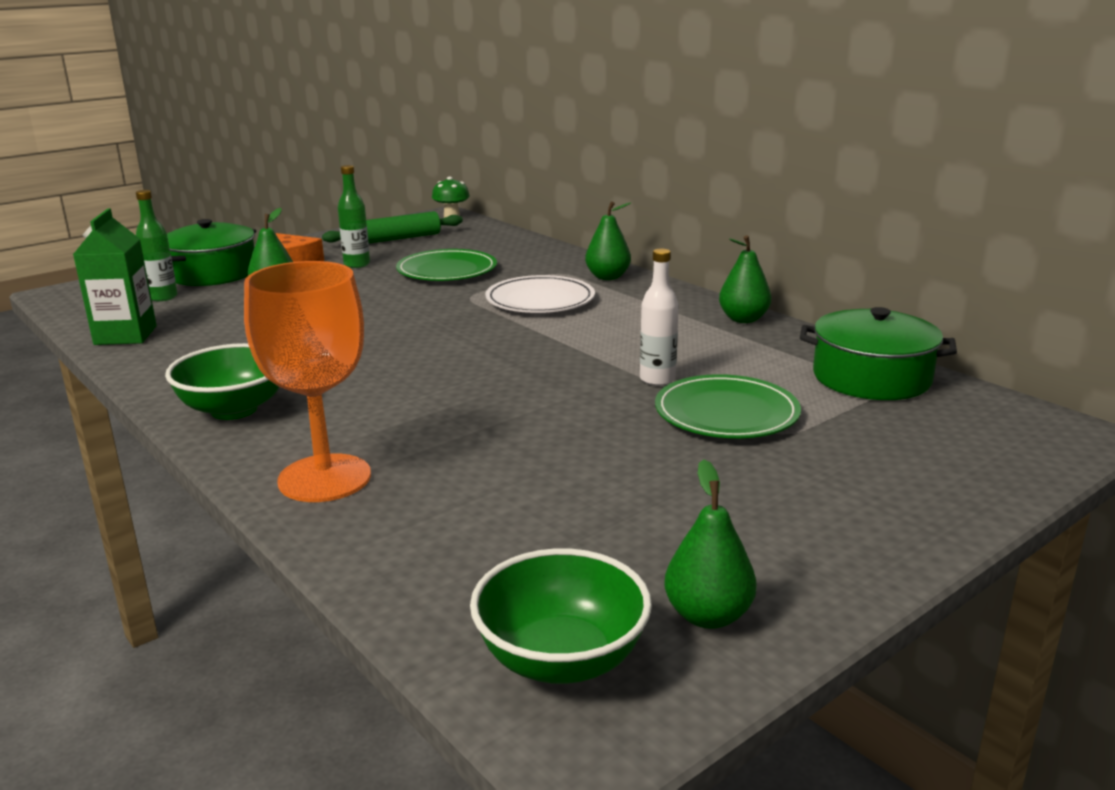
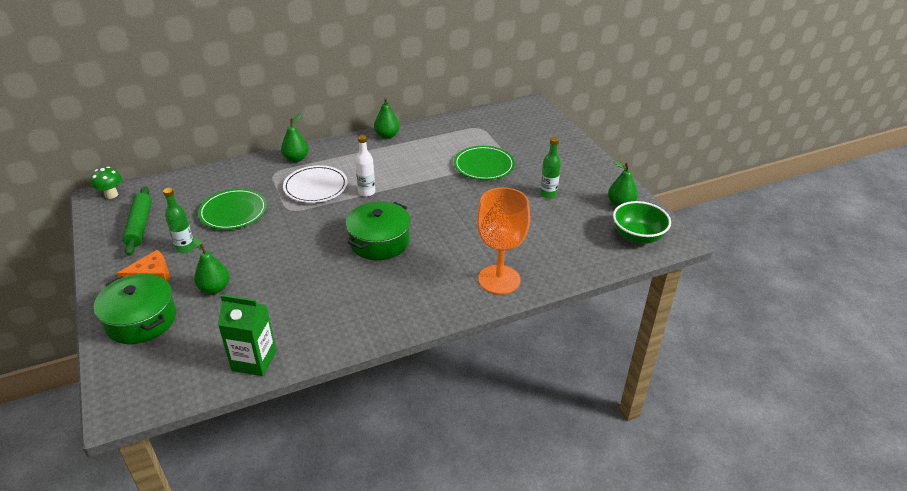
camera: 75 degrees left, 15 degrees up
green bottle [136,190,178,301] -> green bottle moved to [540,137,561,199]
green bowl [165,343,279,420] -> none
white bottle [640,249,679,386] -> white bottle moved to [355,135,375,197]
green pot [800,307,957,400] -> green pot moved to [346,201,411,260]

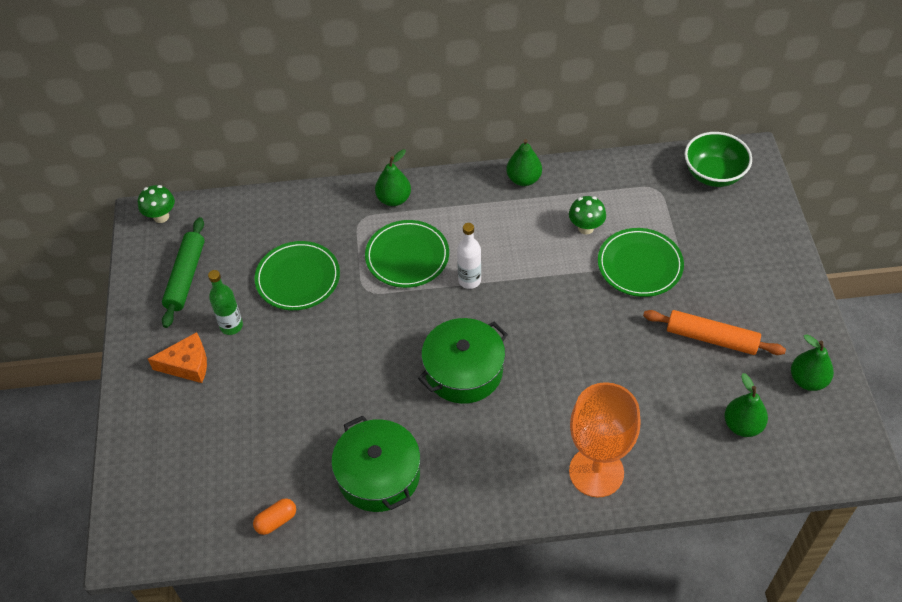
camera: 20 degrees right, 15 degrees up
green pot [94,274,176,344] -> green pot moved to [331,416,421,512]
green pear [192,237,230,294] -> green pear moved to [724,373,768,437]
green carton [218,295,276,376] -> orange capsule [253,498,296,535]
white plate [283,165,348,203] -> green plate [365,220,449,288]
green bottle [540,137,561,199] -> orange rolling pin [643,310,786,355]
green bowl [613,201,671,244] -> green bowl moved to [684,132,752,187]
none -> green mushroom [569,196,606,235]

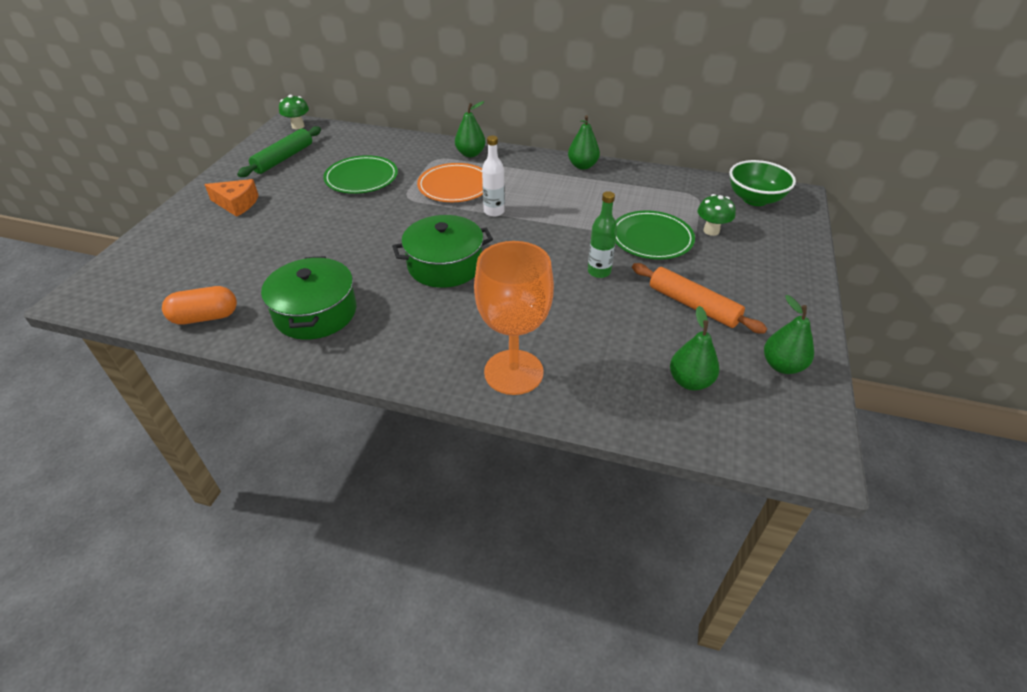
camera: 20 degrees right, 10 degrees down
green bottle [208,270,243,335] -> green bottle moved to [588,191,617,278]
orange capsule [253,498,296,535] -> orange capsule [162,286,237,324], size x1.50
green plate [365,220,449,288] -> orange plate [417,163,483,202]
green mushroom [569,196,606,235] -> green mushroom moved to [697,194,736,236]

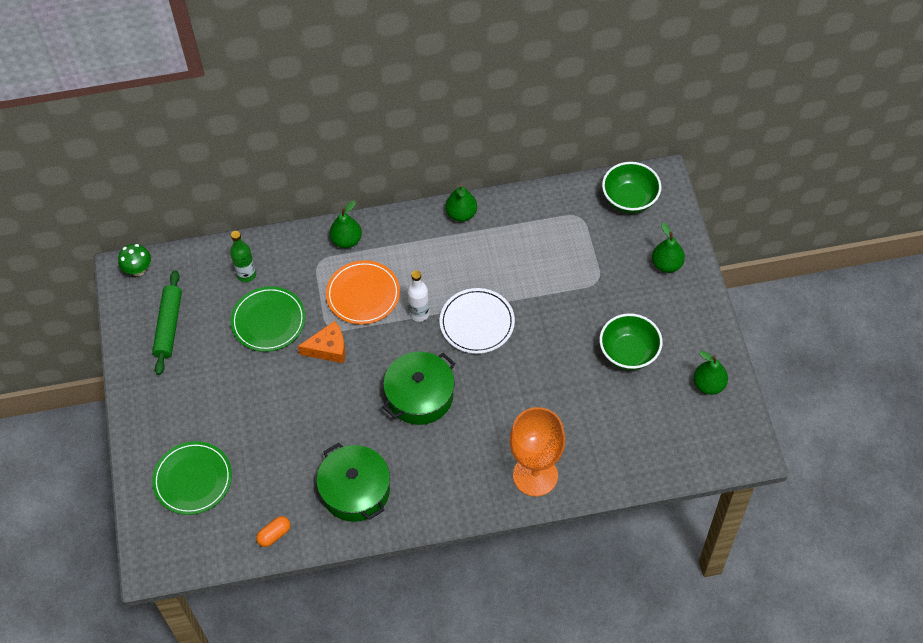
camera: 25 degrees left, 15 degrees up
orange capsule [162,286,237,324] -> orange capsule [256,516,290,547], size x0.66
orange cheese [204,179,258,217] -> orange cheese moved to [298,321,345,363]
green bottle [588,191,617,278] -> green bottle moved to [230,231,256,282]
green plate [615,210,695,260] -> green plate moved to [152,441,232,515]
orange rolling pin [632,263,767,334] -> green bowl [599,313,663,370]
green pear [670,306,719,390] -> green pear moved to [652,223,685,273]
green mushroom [697,194,736,236] -> none
none -> white plate [440,288,515,354]

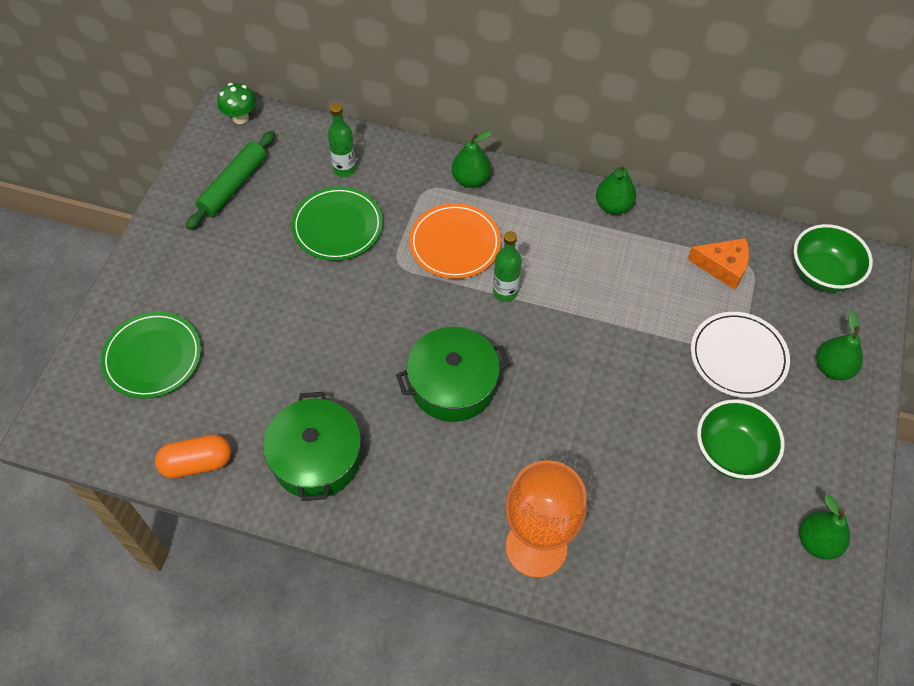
camera: 25 degrees right, 0 degrees up
orange capsule [256,516,290,547] -> orange capsule [155,434,231,479], size x1.50
orange cheese [298,321,345,363] -> orange cheese moved to [688,238,749,290]
white bottle [407,270,430,322] -> green bottle [493,231,522,302]
white plate [440,288,515,354] -> white plate moved to [691,312,790,398]

